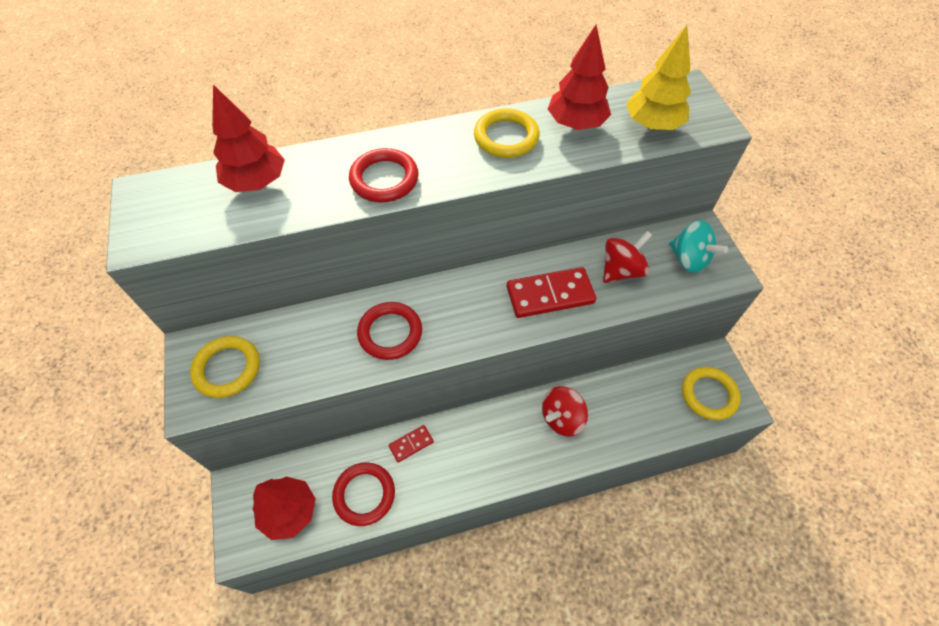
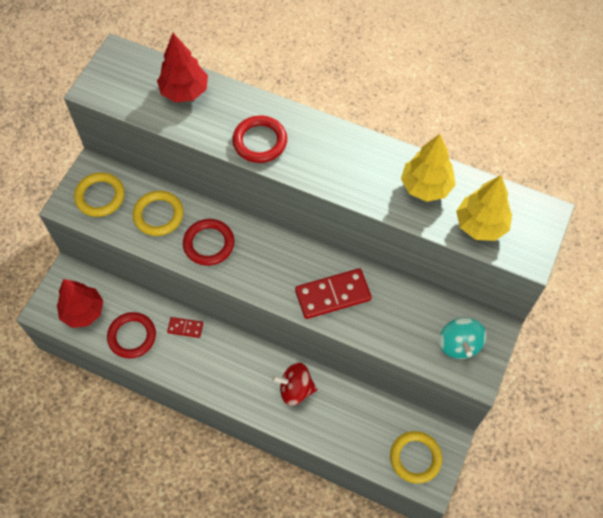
camera: 40 degrees right, 5 degrees up
yellow ring [474,108,540,158] -> yellow ring moved to [133,191,184,236]
red domino [507,267,596,318] -> red domino turned 45 degrees counterclockwise [295,268,372,319]
red tree [548,25,611,130] -> yellow tree [401,134,456,202]
red spinning top [603,231,652,283] -> none

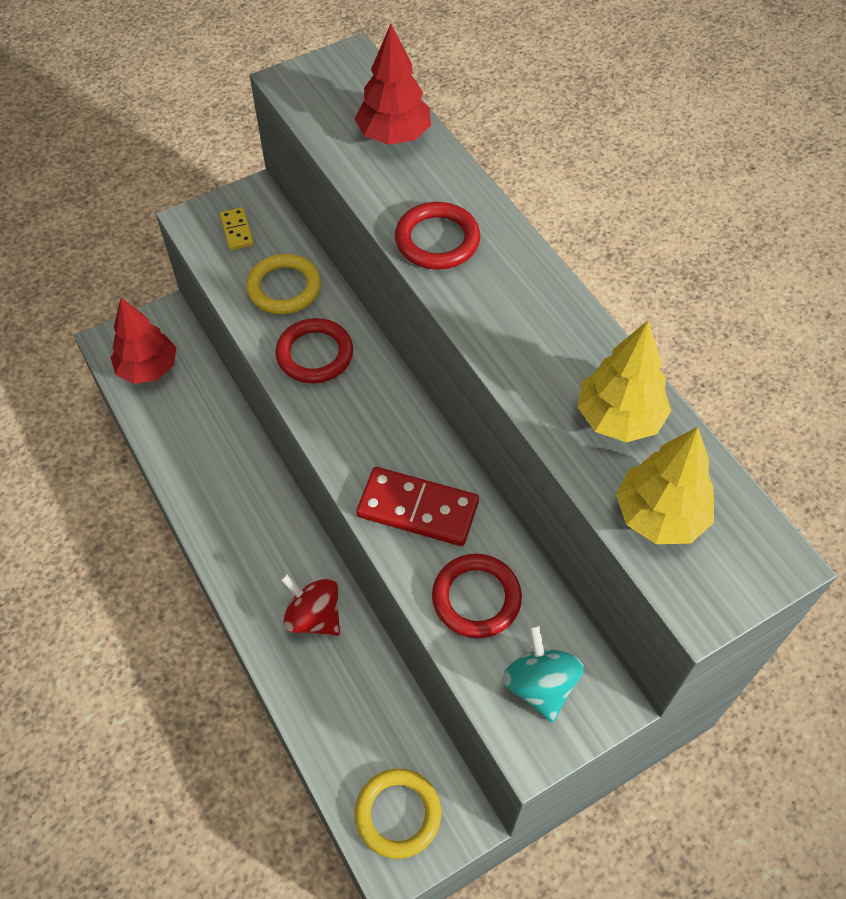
camera: 35 degrees right, 5 degrees down
yellow ring [74,172,125,217] -> yellow domino [220,207,254,250]
red ring [107,312,156,358] -> red ring moved to [432,554,522,638]
red domino [167,317,203,338] -> none
turquoise spinning top [439,317,487,359] -> turquoise spinning top turned 135 degrees clockwise [502,624,584,723]

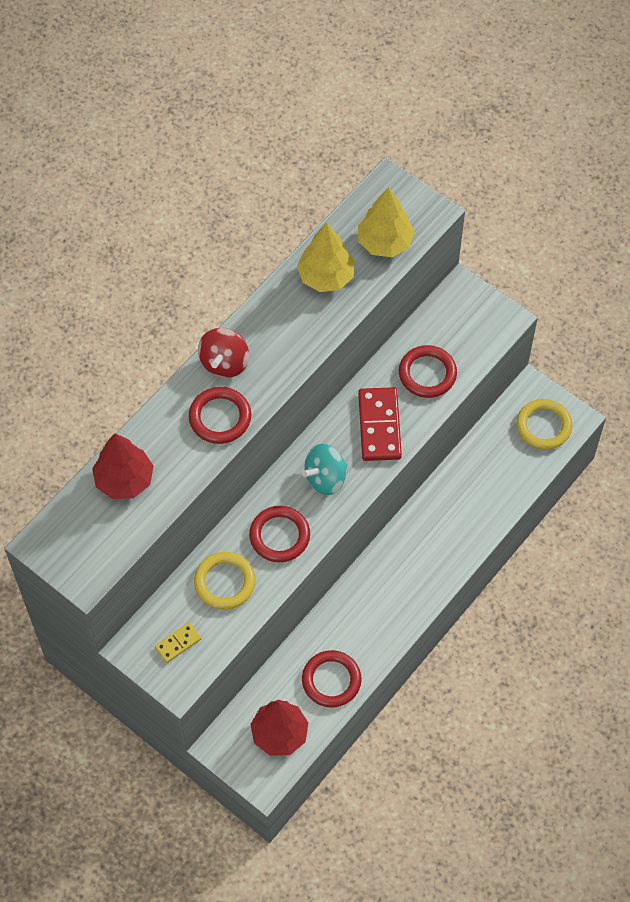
camera: 110 degrees left, 5 degrees up
red spinning top [280,574,340,636] -> red spinning top moved to [198,328,249,378]
turquoise spinning top [502,624,584,723] -> turquoise spinning top moved to [302,444,347,495]
none -> red ring [302,650,362,707]

